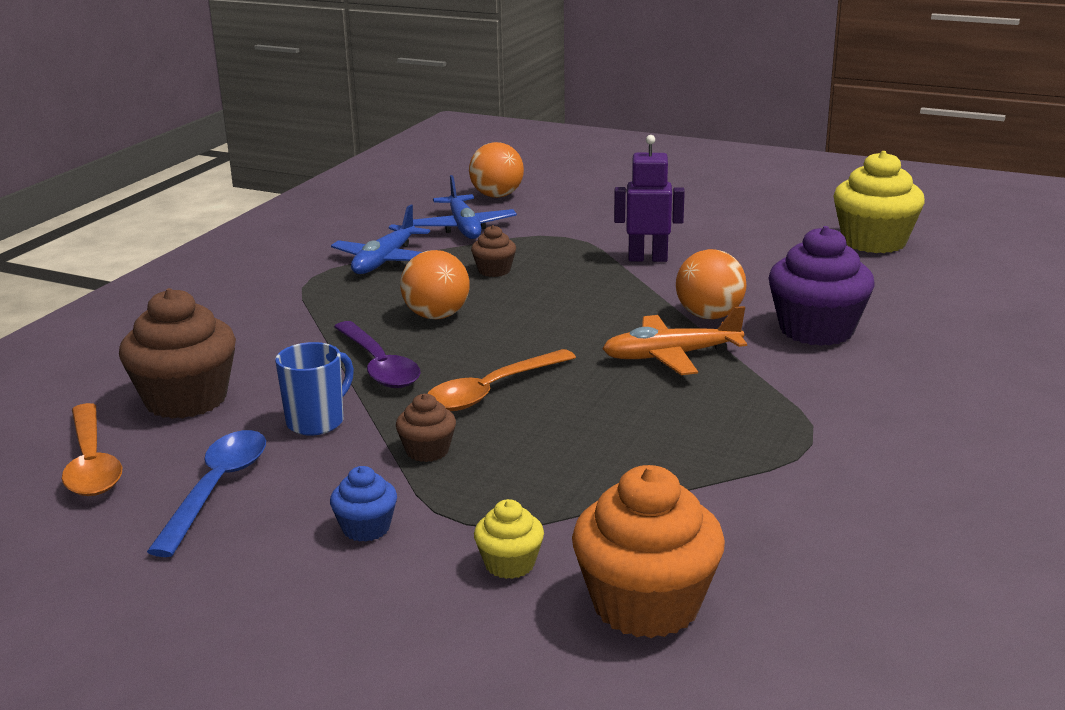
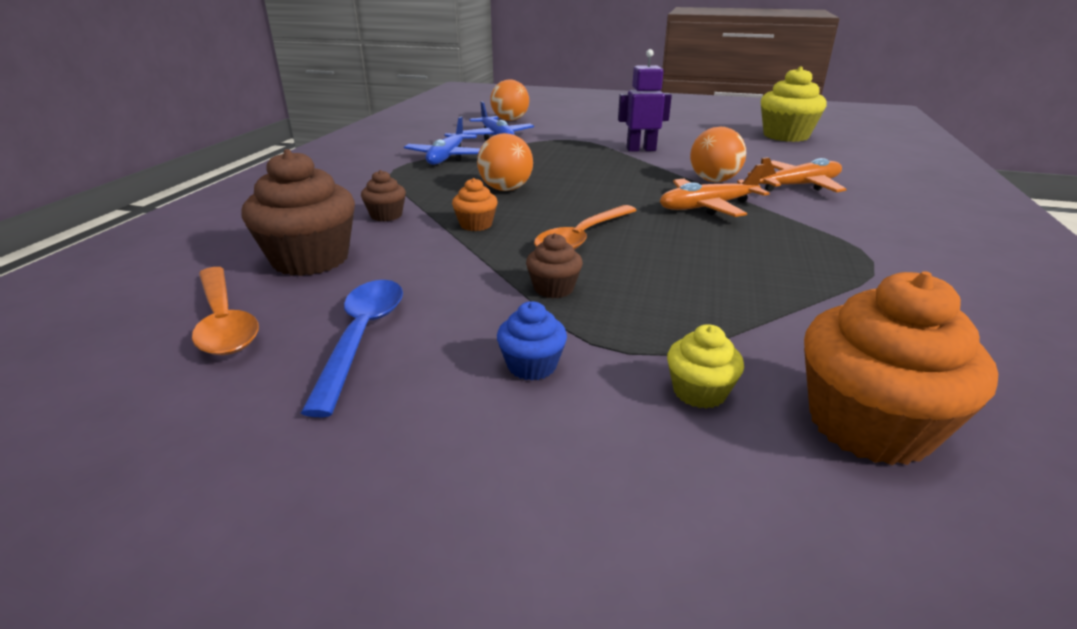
camera: 10 degrees left, 5 degrees up
blue mug [275,342,354,436] -> none
purple spoon [334,321,421,388] -> orange cupcake [452,178,498,231]
brown cupcake [471,225,516,277] -> brown cupcake moved to [361,170,406,221]
purple cupcake [769,226,874,346] -> orange plane [748,157,847,192]

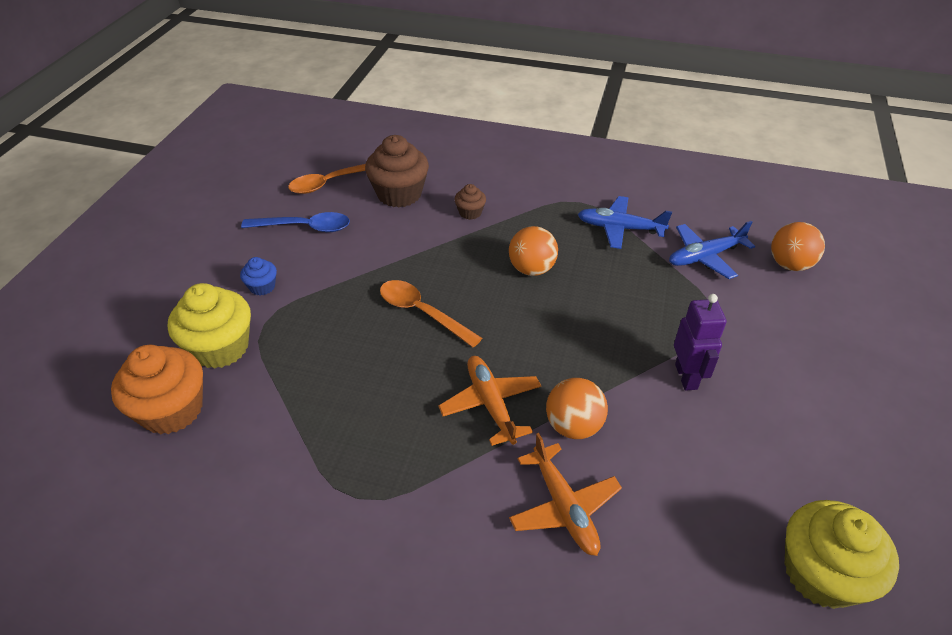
camera: 90 degrees right, 15 degrees up
orange cupcake [452,178,498,231] -> none
brown cupcake [526,233,583,298] -> none
yellow cupcake [667,324,744,409] -> yellow cupcake [168,283,251,369], size x2.02

